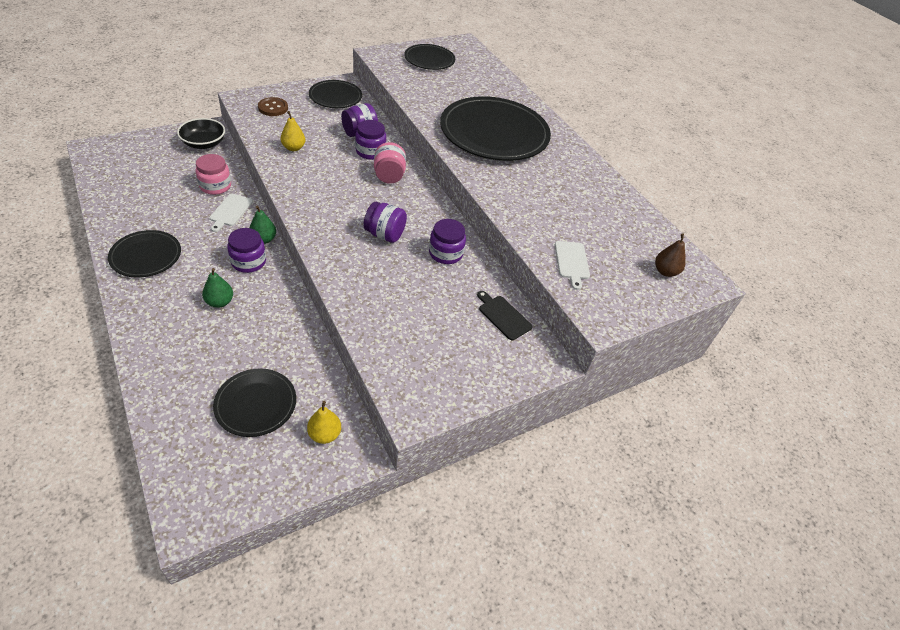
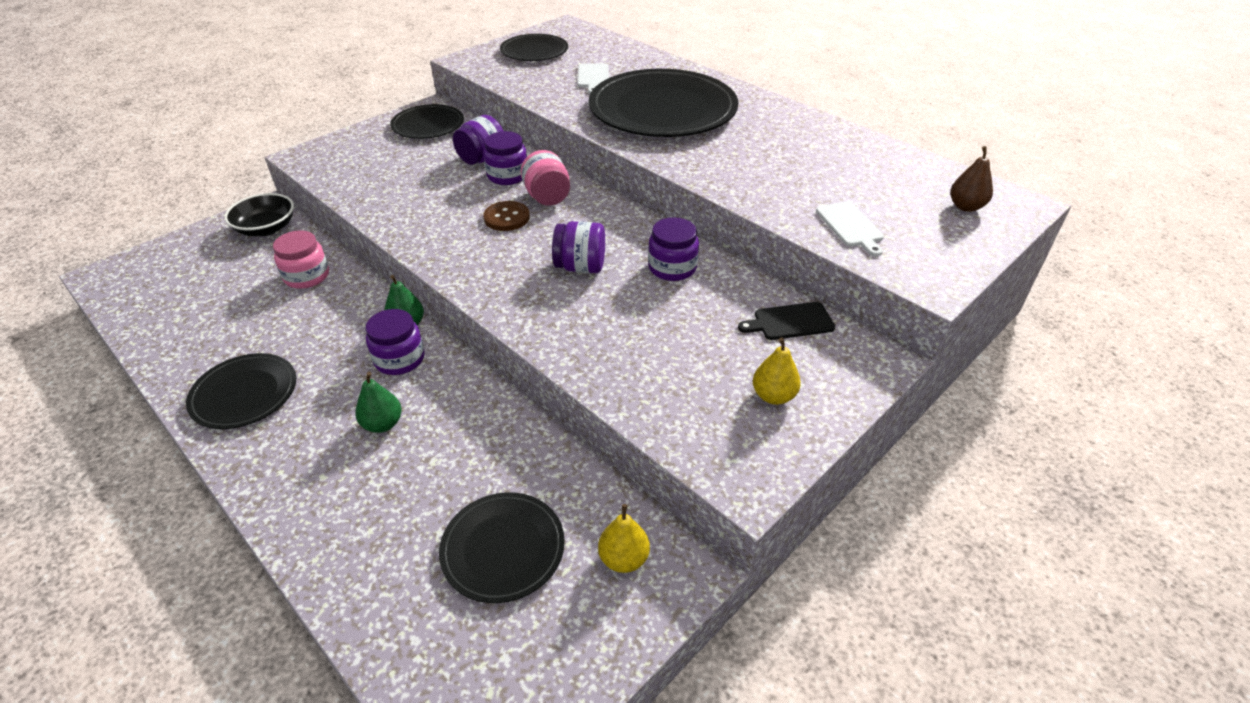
camera: 10 degrees left, 5 degrees down
white cutting board [210,194,253,232] -> white cutting board moved to [578,63,609,94]
brown button [258,97,288,116] -> brown button moved to [483,201,530,231]
yellow pear [281,111,305,151] -> yellow pear moved to [753,338,801,405]
black cutting board [477,291,533,340] -> black cutting board turned 45 degrees counterclockwise [738,302,835,340]

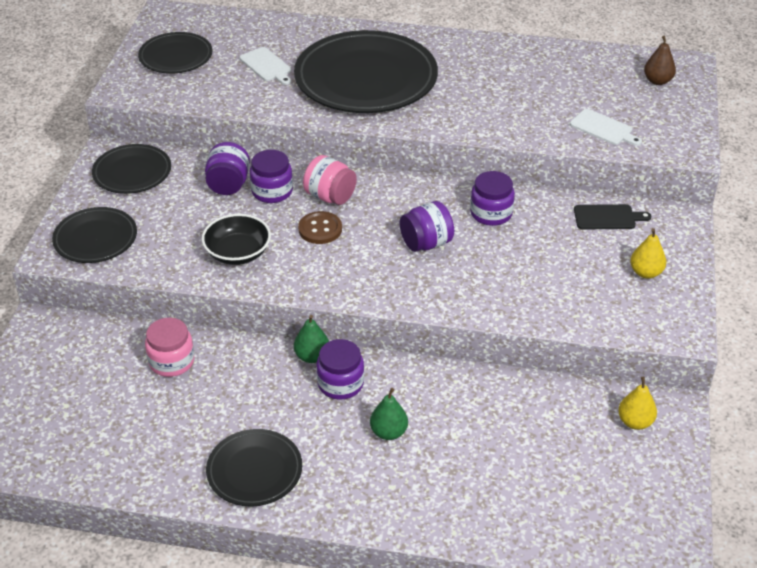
camera: 35 degrees left, 0 degrees up
black bowl [224,193,294,236] -> black bowl moved to [201,214,271,265]
black plate [439,492,565,603] -> black plate moved to [52,207,137,263]
black cutting board [738,302,835,340] -> black cutting board turned 135 degrees counterclockwise [574,204,651,230]

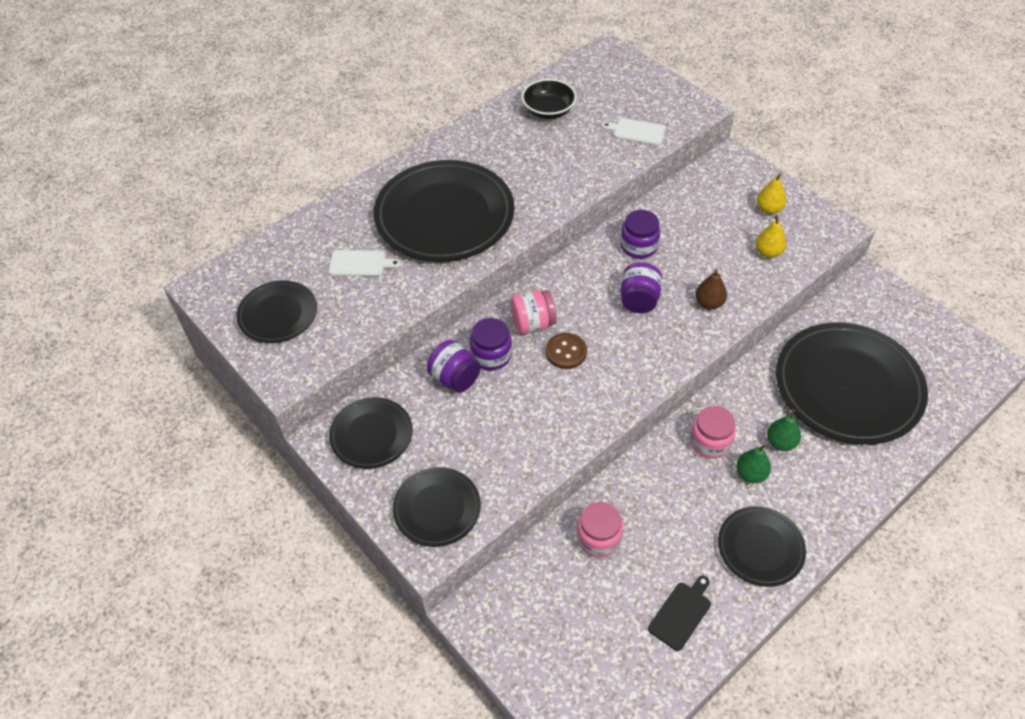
camera: 50 degrees left, 10 degrees up
black bowl [201,214,271,265] -> black bowl moved to [522,79,577,119]
green pear [294,315,329,363] -> green pear moved to [736,444,771,483]
purple jar [316,339,364,400] -> pink jar [690,406,736,459]
white cutting board [570,109,642,146] -> white cutting board turned 150 degrees counterclockwise [602,118,666,146]
black cutting board [574,204,651,230] -> black cutting board moved to [648,576,711,651]
yellow pear [618,377,657,430] -> yellow pear moved to [756,215,787,258]
brown pear [644,36,676,85] -> brown pear moved to [695,269,727,310]
none -> black plate [776,322,928,445]

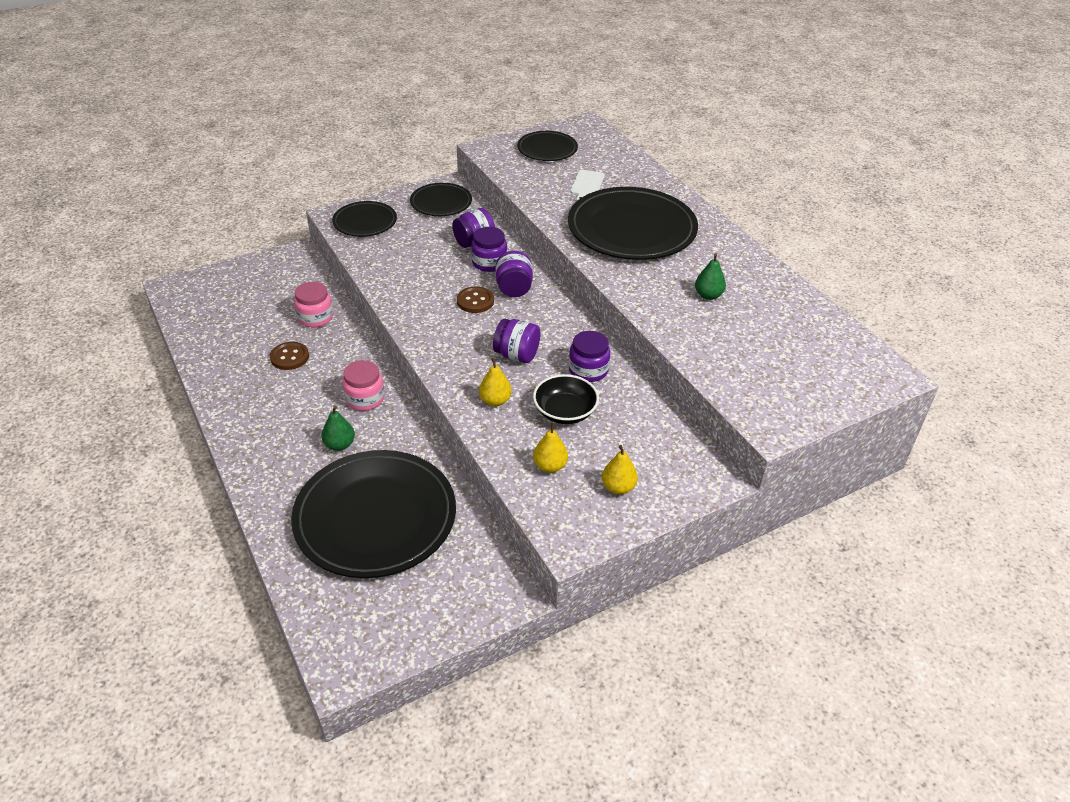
camera: 100 degrees right, 10 degrees down
pink jar [510,290,557,334] -> purple jar [496,251,533,297]
black bowl [522,79,577,119] -> black bowl moved to [533,374,599,424]
white cutting board [602,118,666,146] -> none
black cutting board [648,576,711,651] -> none
brown pear [695,269,727,310] -> yellow pear [479,358,512,406]
black plate [718,506,806,587] -> none
green pear [736,444,771,483] -> green pear moved to [695,253,726,300]
none -> brown button [270,342,309,370]

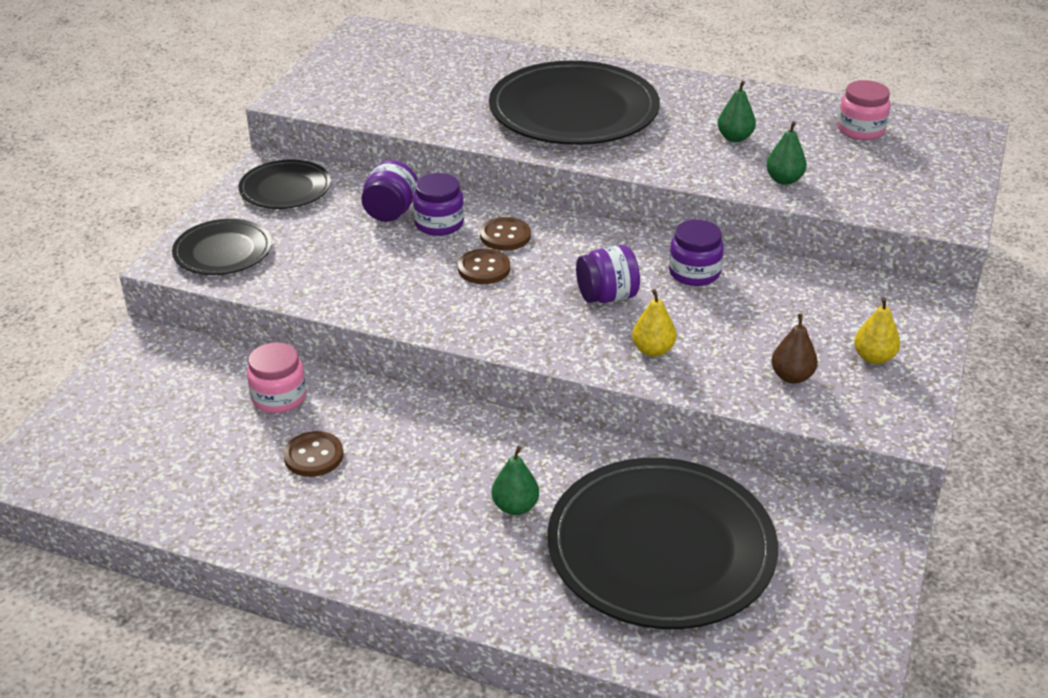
camera: 40 degrees left, 5 degrees down
pink jar [342,360,384,411] -> pink jar moved to [838,80,890,140]
purple jar [496,251,533,297] -> brown button [480,217,531,251]
black plate [517,131,578,161] -> none
black bowl [533,374,599,424] -> none
yellow pear [533,422,568,473] -> brown pear [771,313,818,383]
white cutting board [570,170,605,201] -> none
none -> green pear [766,121,807,185]

